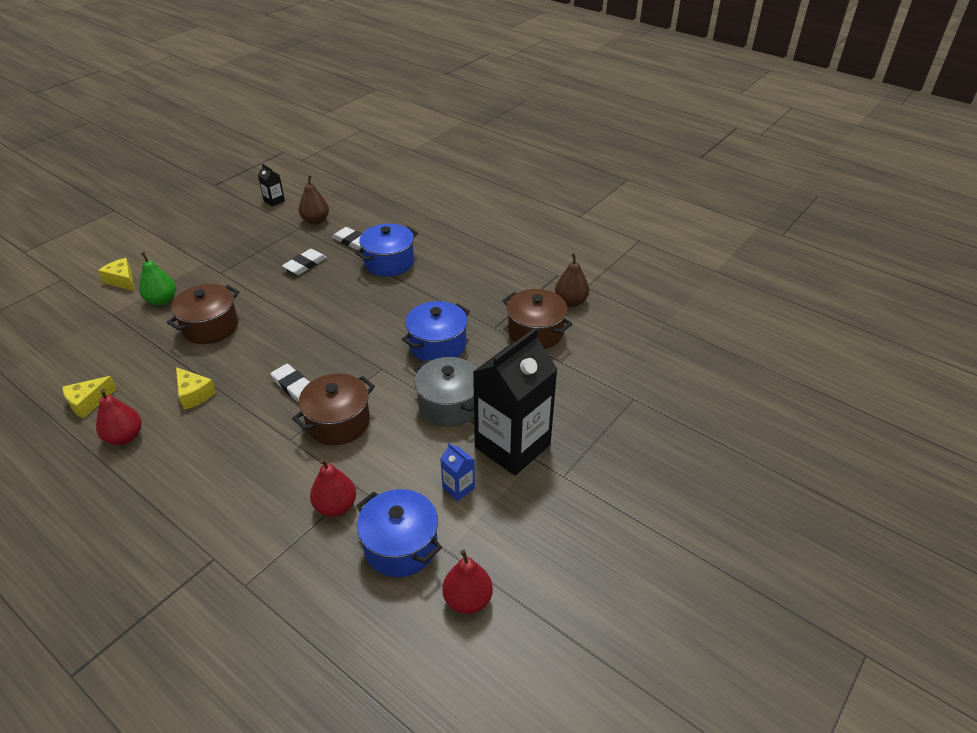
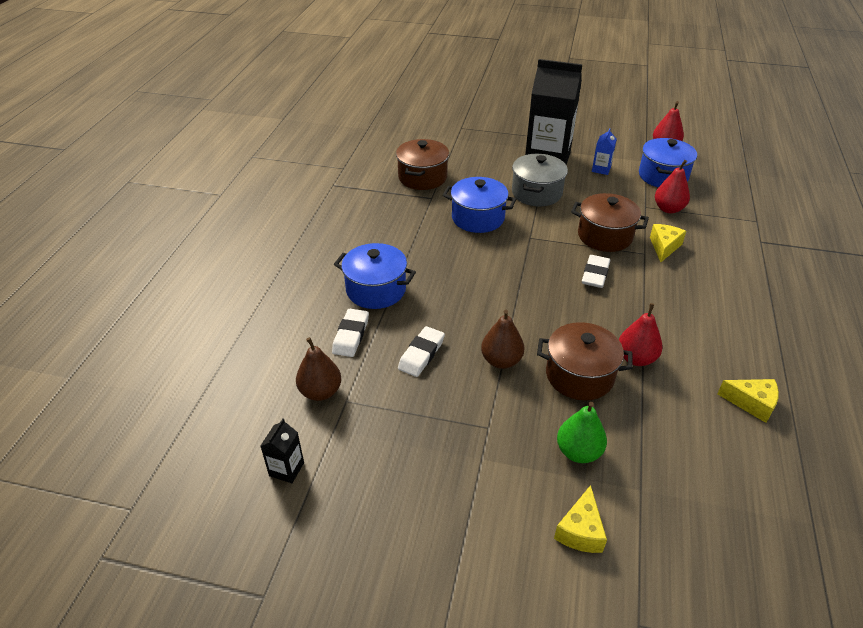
camera: 115 degrees left, 0 degrees up
red pear [96,389,142,445] -> red pear moved to [619,303,663,366]
yellow cheese [176,367,216,410] -> yellow cheese moved to [650,224,686,262]
white eraser [282,249,327,275] -> white eraser turned 75 degrees counterclockwise [398,326,445,377]
brown pear [555,253,589,307] -> brown pear moved to [481,310,524,369]

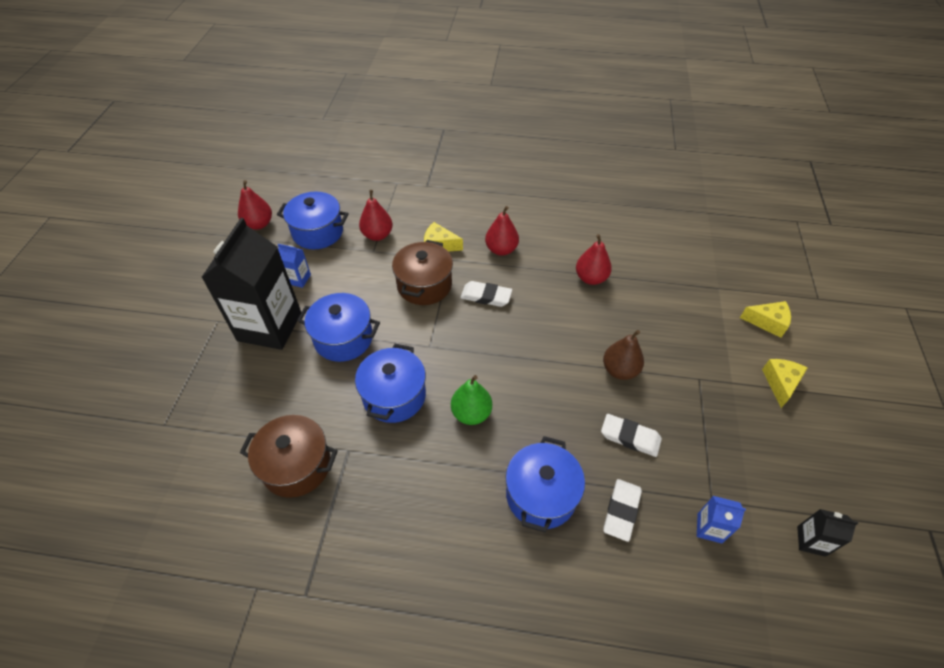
camera: 95 degrees left, 10 degrees up
brown pear [296,337,341,401] -> blue carton [697,496,746,544]
white eraser [332,309,369,357] -> white eraser turned 75 degrees counterclockwise [604,479,642,542]
grey pot [512,154,568,206] -> blue pot [297,293,380,362]
brown pot [537,322,632,400] -> none
green pear [557,402,607,463] -> green pear moved to [451,375,492,425]
yellow cheese [717,379,779,423] -> yellow cheese moved to [762,359,807,408]
none -> red pear [485,206,519,256]

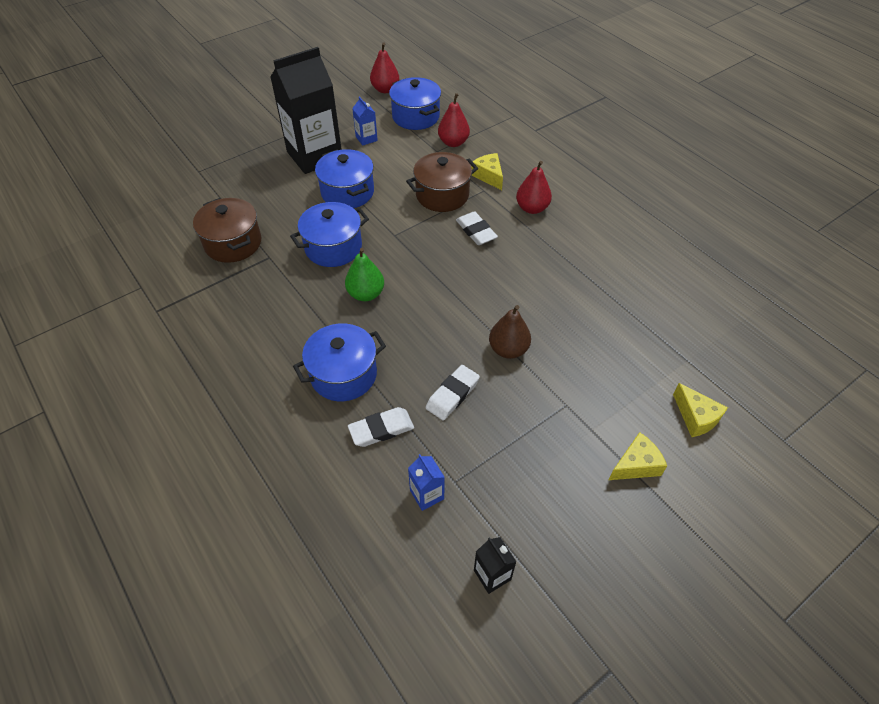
camera: 45 degrees right, 0 degrees up
red pear [576,234,612,285] -> none
white eraser [601,414,662,457] -> white eraser turned 60 degrees clockwise [426,365,480,420]

